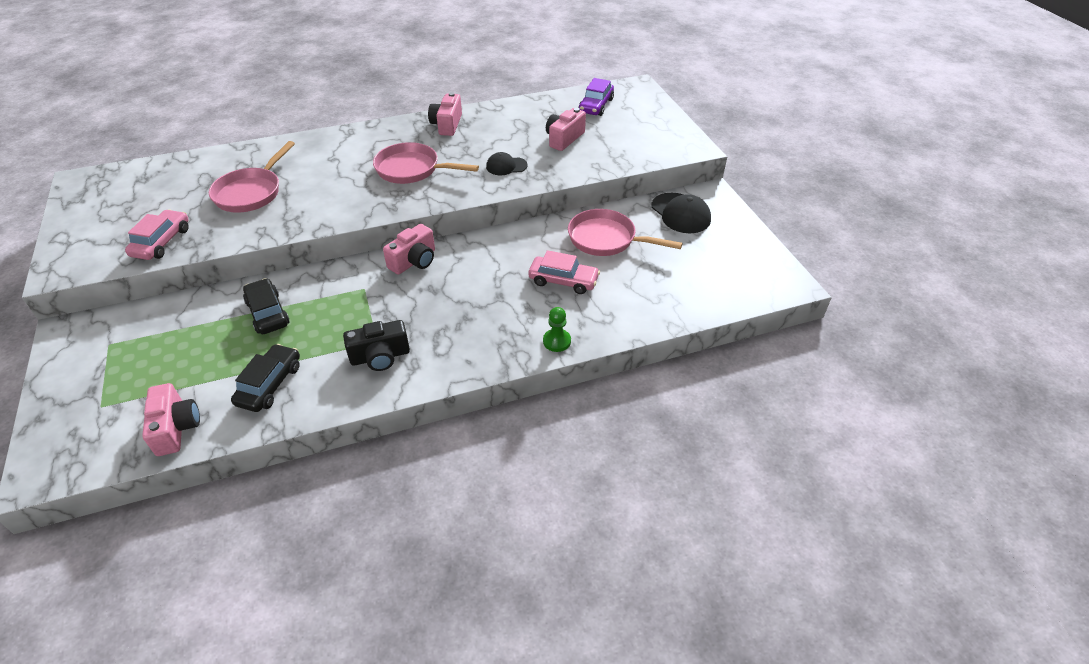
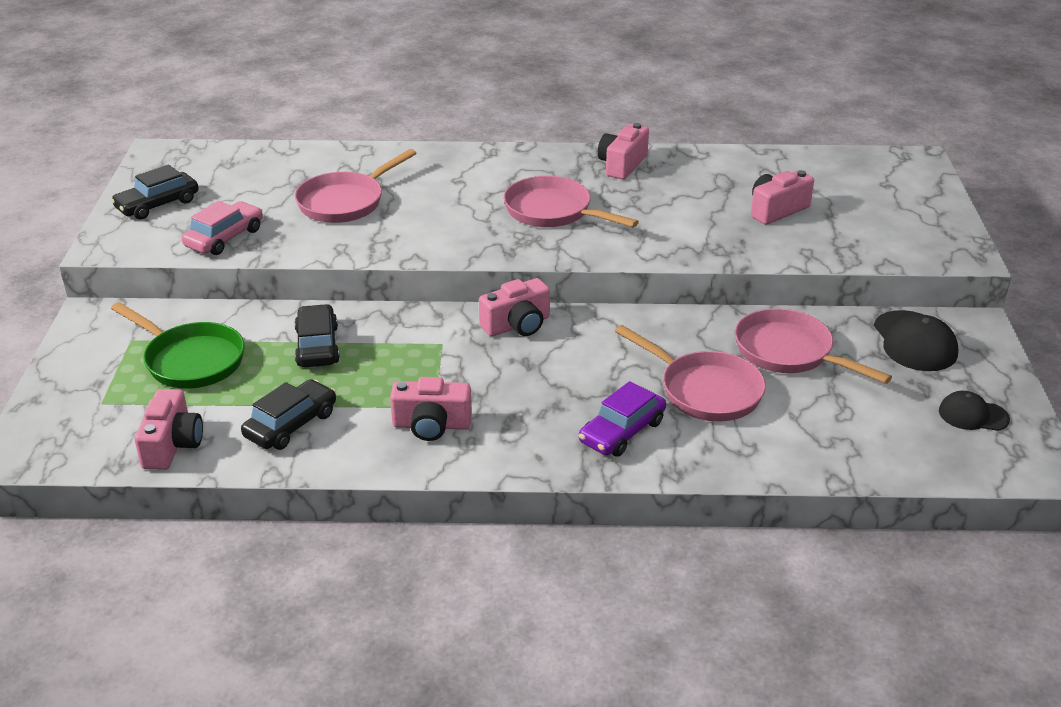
camera: 20 degrees right, 10 degrees down
black camera [343,320,410,371] -> pink camera [390,377,472,441]
black cap [486,152,528,175] -> black cap moved to [939,391,1010,431]
pink car [528,250,600,294] -> pink pan [615,325,766,422]
green pawn [543,307,571,352] -> none
purple car [579,78,614,116] -> purple car moved to [579,381,666,456]
none -> black car [111,165,199,219]
none -> green pan [111,302,245,389]

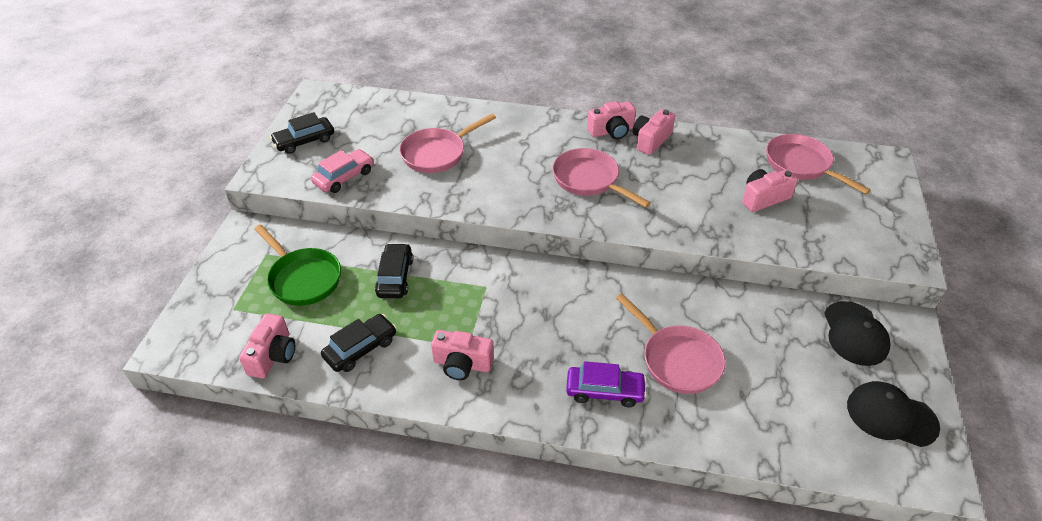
camera: 10 degrees right, 10 degrees up
pink camera [479,278,550,336] -> pink camera moved to [587,101,636,140]
purple car [579,381,666,456] -> purple car turned 135 degrees counterclockwise [566,361,647,407]
pink pan [735,308,892,384] -> pink pan moved to [766,134,871,194]
black cap [939,391,1010,431] -> black cap [847,381,940,447], size x1.58

